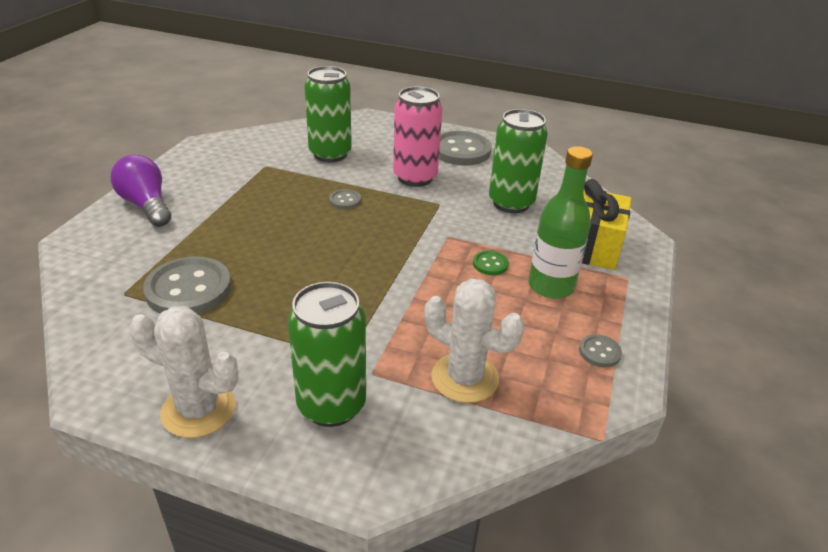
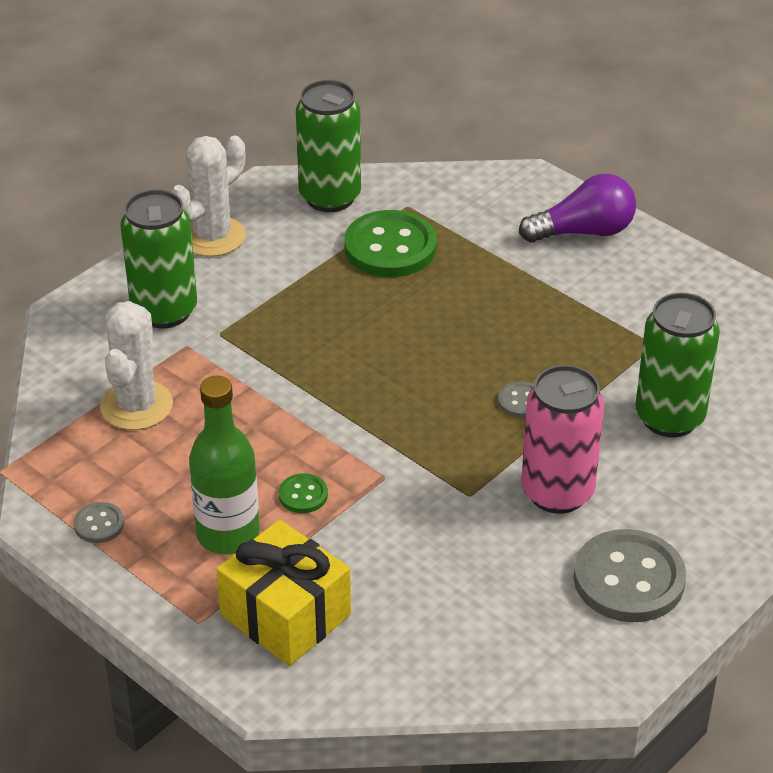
camera: 115 degrees right, 5 degrees up
grey button [143,256,231,315] -> green button [344,210,437,277]
white cactus [425,278,524,403] -> white cactus turned 45 degrees counterclockwise [100,301,173,430]
green can [489,109,548,213] -> green can moved to [296,80,361,212]

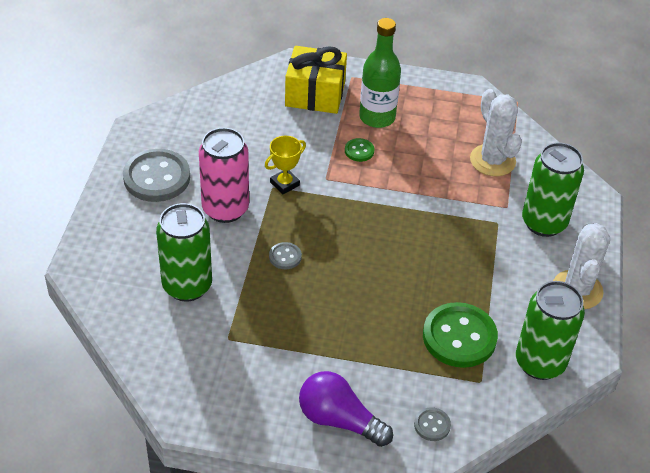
camera: 145 degrees right, 5 degrees up
grey button [74,502,124,543] -> grey button moved to [414,407,451,441]
purple light bulb [519,174,636,243] -> purple light bulb turned 75 degrees clockwise [299,371,393,447]
none -> yellow trophy [265,136,306,194]

